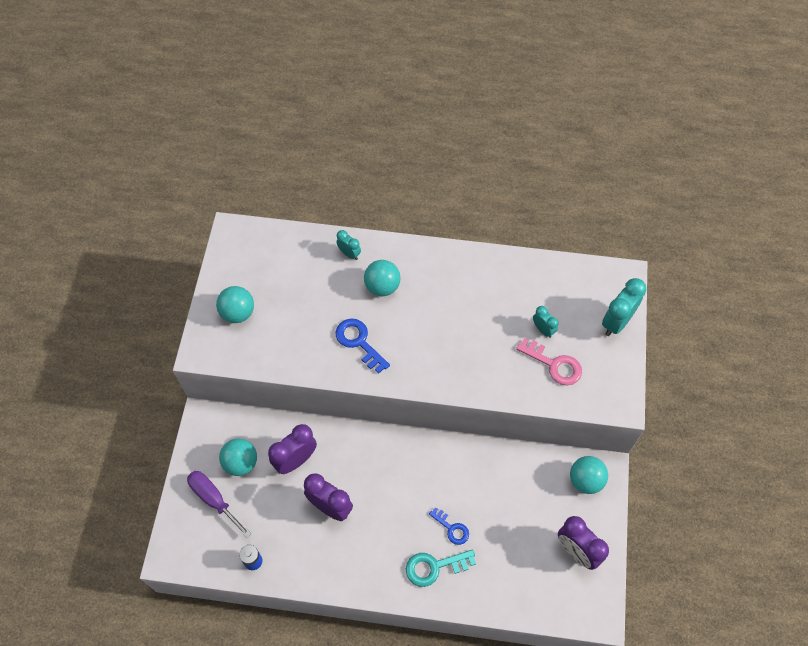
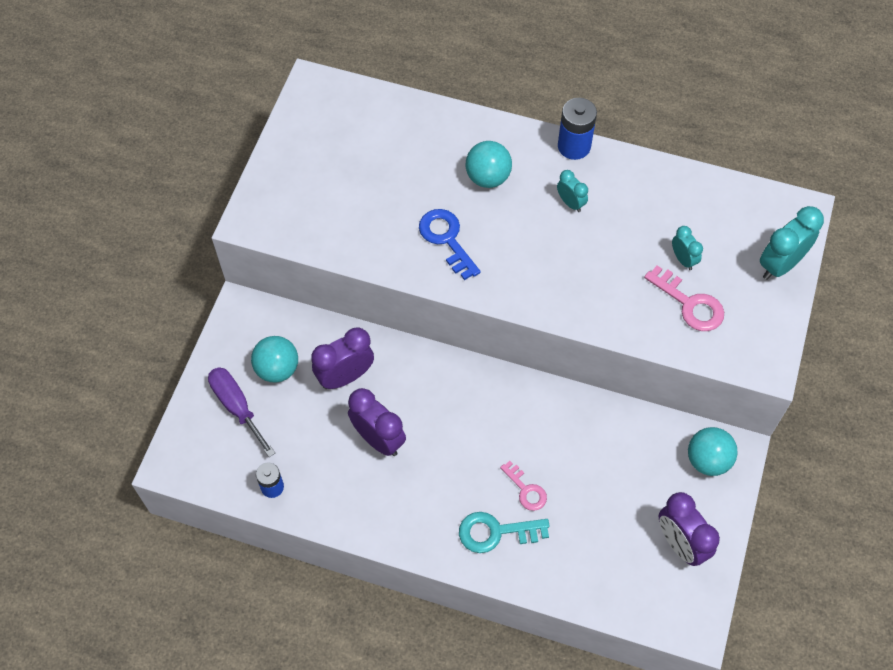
camera: 10 degrees right, 0 degrees up
turquoise ball [216,286,254,323] -> none
turquoise clock [336,230,361,260] -> turquoise clock moved to [557,170,588,212]
blue key [429,507,469,545] -> pink key [500,461,547,511]
none -> blue battery [558,98,597,160]

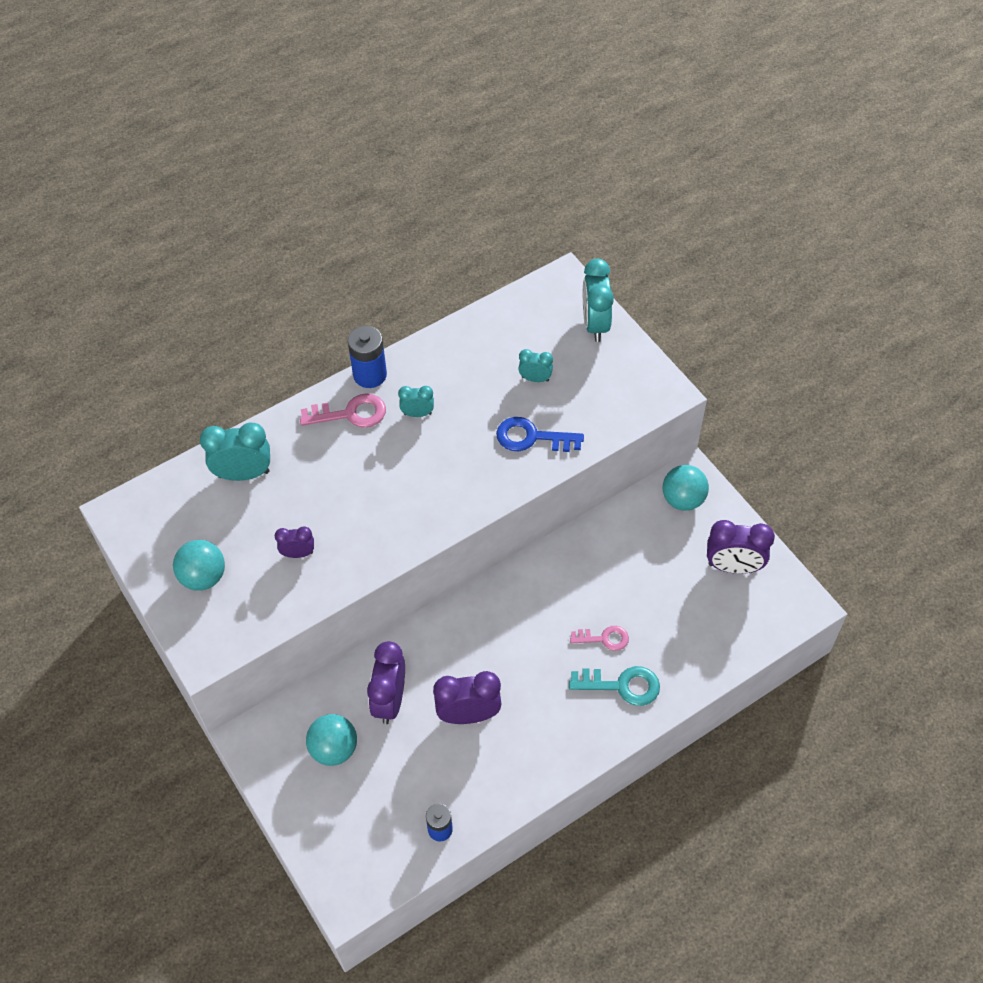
camera: 50 degrees left, 5 degrees down
purple screwdriver [208,367,275,457] -> none
blue key [419,209,481,280] -> blue key moved to [496,417,584,452]
turquoise key [459,512,550,553] -> turquoise key turned 120 degrees counterclockwise [569,666,660,706]
turquoise ball [466,141,512,188] -> turquoise ball moved to [173,540,225,591]
pink key [644,265,724,331] -> pink key moved to [300,394,386,428]
none -> turquoise clock [200,423,270,481]
none -> purple clock [275,526,314,558]

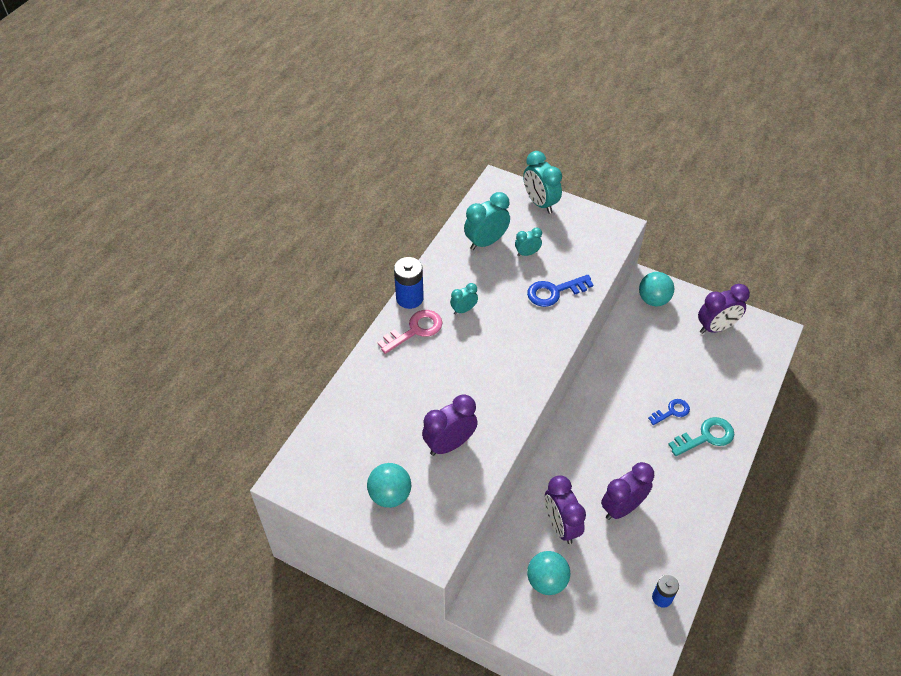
camera: 30 degrees left, 5 degrees down
turquoise clock [200,423,270,481] -> turquoise clock moved to [464,192,510,250]
purple clock [275,526,314,558] -> purple clock [422,394,478,456], size x1.79
pink key [570,626,629,651] -> blue key [648,399,690,425]

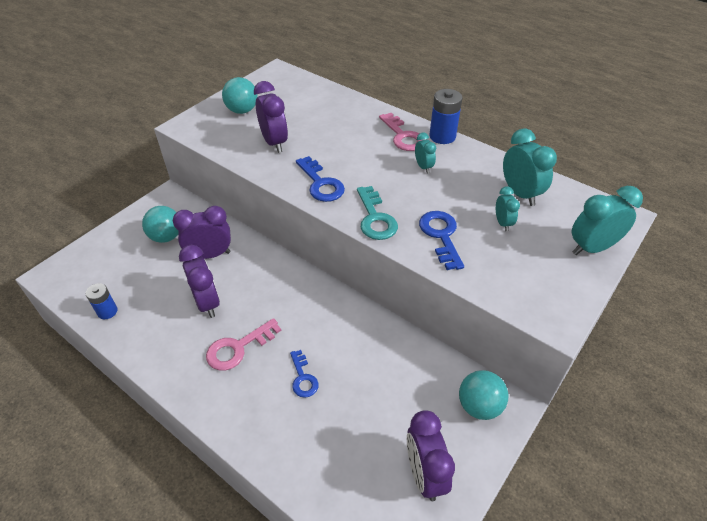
camera: 100 degrees right, 5 degrees down
turquoise key [668,417,734,456] -> turquoise key moved to [357,186,398,240]
none -> pink key [206,318,281,371]
none -> blue key [296,156,345,202]

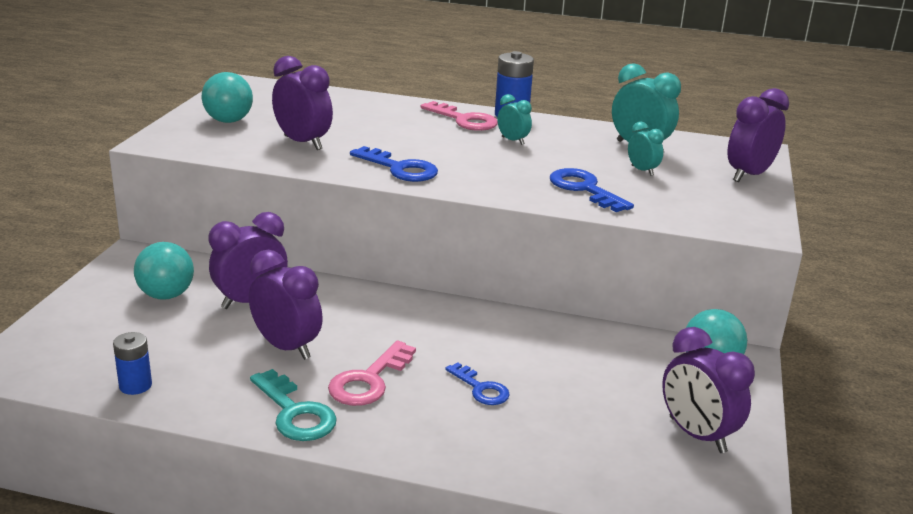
camera: 25 degrees left, 20 degrees down
turquoise key [357,186,398,240] -> turquoise key moved to [250,369,337,441]
turquoise clock [571,186,643,255] -> purple clock [728,88,789,182]

